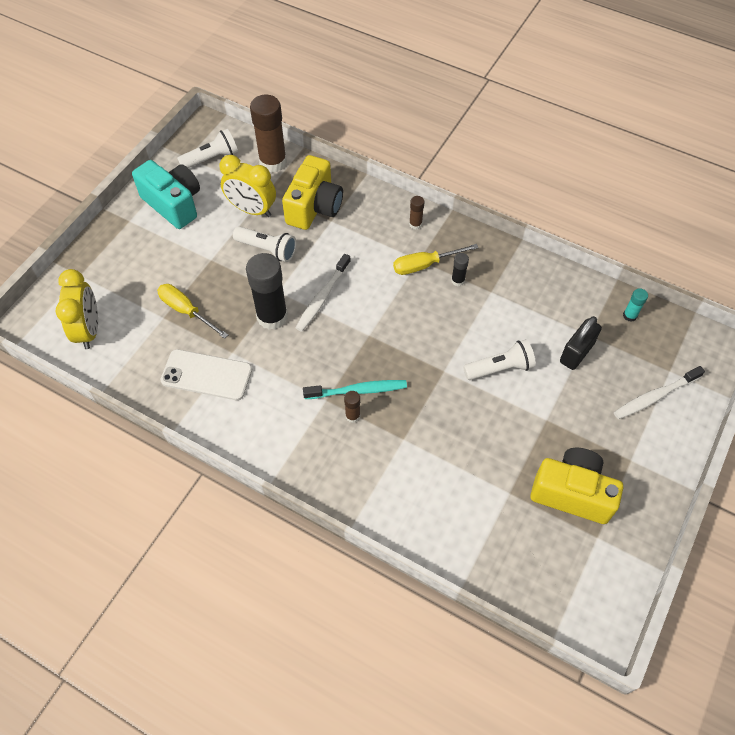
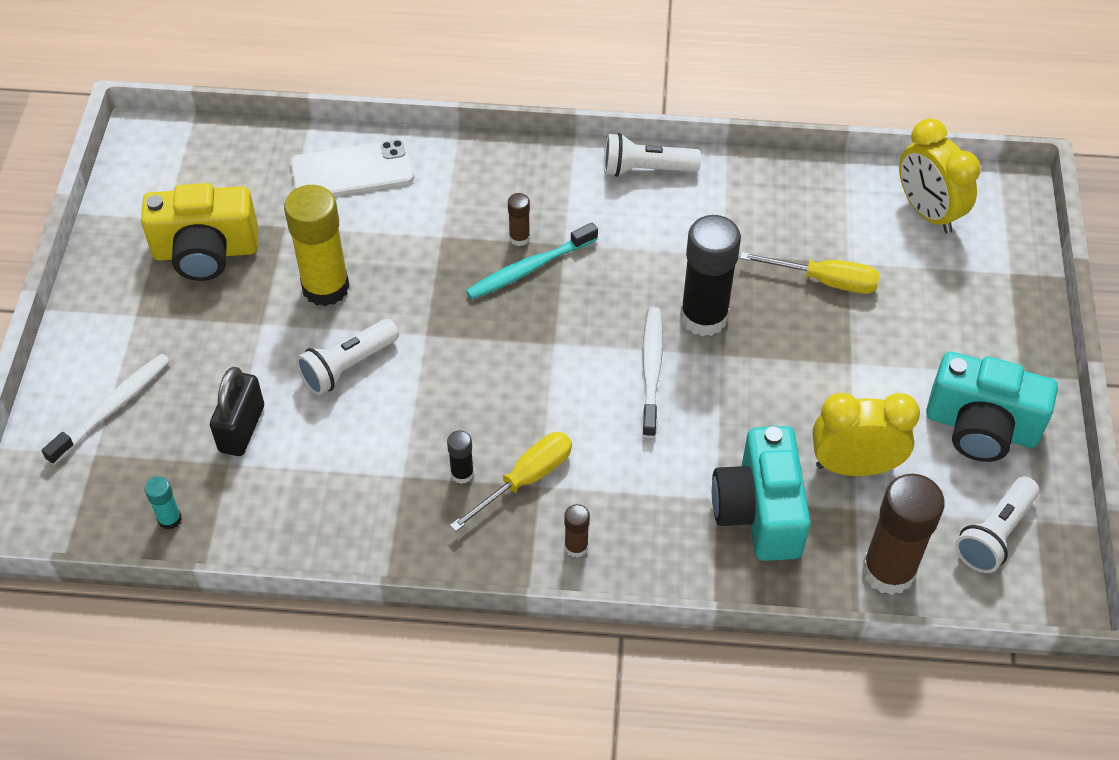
camera: 155 degrees right, 5 degrees down
white phone [160,349,252,400] -> white phone moved to [291,139,414,196]
white flashlight [233,226,296,262] -> white flashlight moved to [604,133,701,177]
yellow camera [282,155,343,230] -> turquoise camera [712,426,811,561]
none -> yellow glue stick [284,185,350,306]

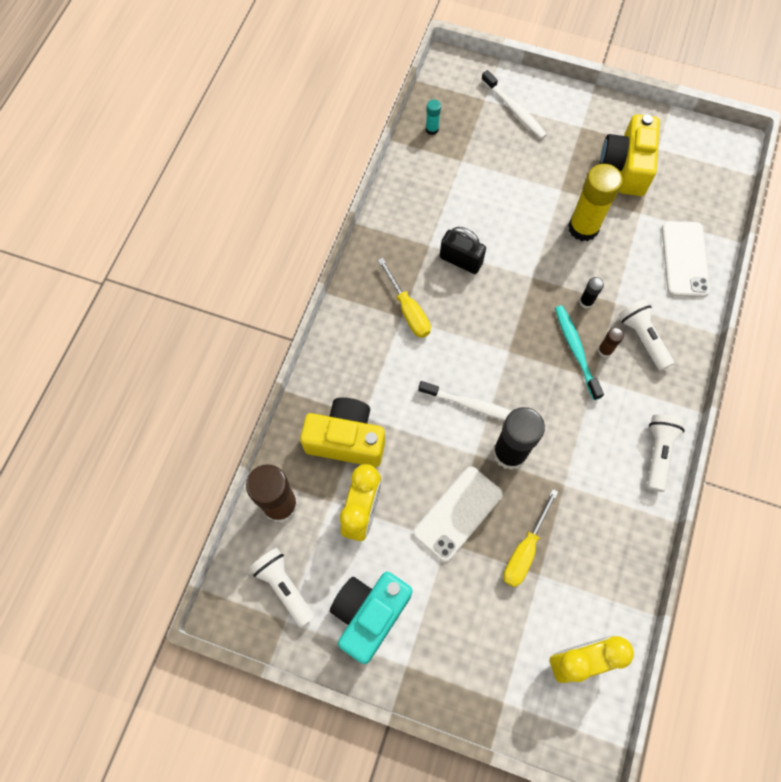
camera: 105 degrees right, 15 degrees up
black padlock [210,367,264,456] -> black padlock moved to [440,227,486,274]
white flashlight [296,319,399,395] -> white flashlight moved to [619,299,674,371]
black glue stick [447,430,474,484] -> black glue stick moved to [579,277,604,309]
brown glue stick [564,504,590,557] -> none
turquoise camera [712,426,811,561] -> yellow camera [300,397,385,467]
none -> white phone [413,467,503,562]

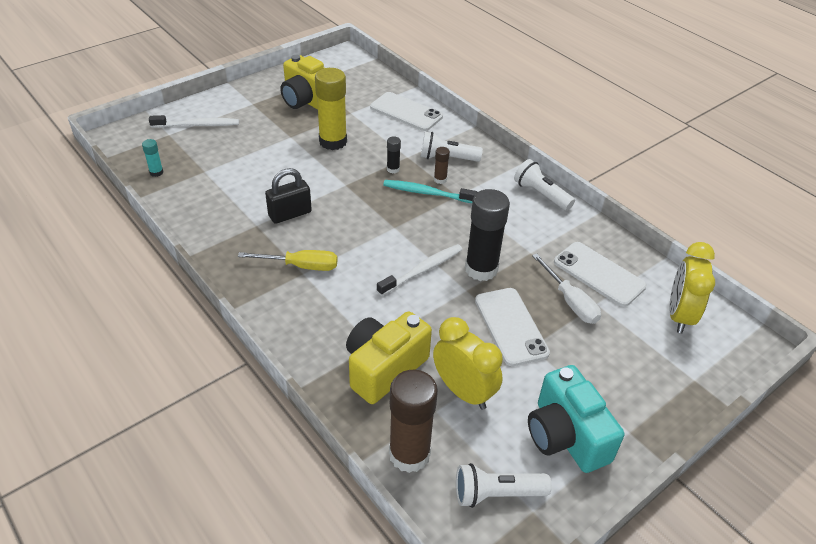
camera: 60 degrees left, 25 degrees down
yellow screwdriver [503,489,558,587] -> white screwdriver [532,254,601,324]
none -> white phone [554,242,647,307]

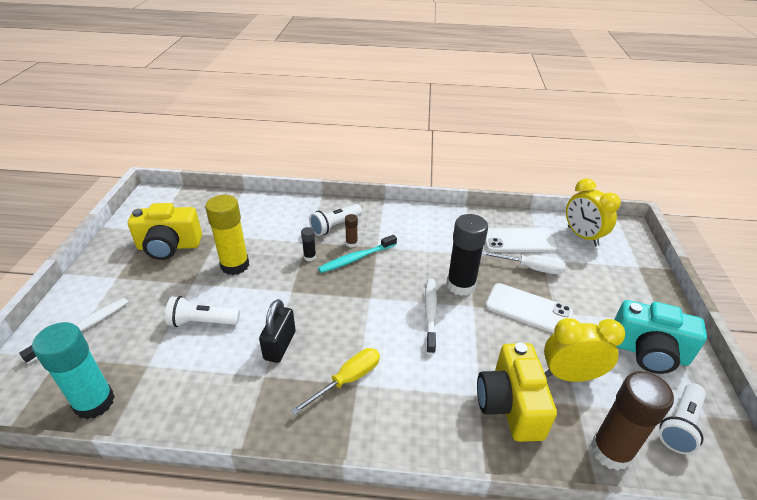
camera: 45 degrees left, 5 degrees down
turquoise glue stick [142,139,163,177] -> turquoise glue stick [32,322,115,419], size x2.21
white phone [370,92,443,131] -> none
white flashlight [514,159,575,211] -> white flashlight moved to [165,296,240,327]

